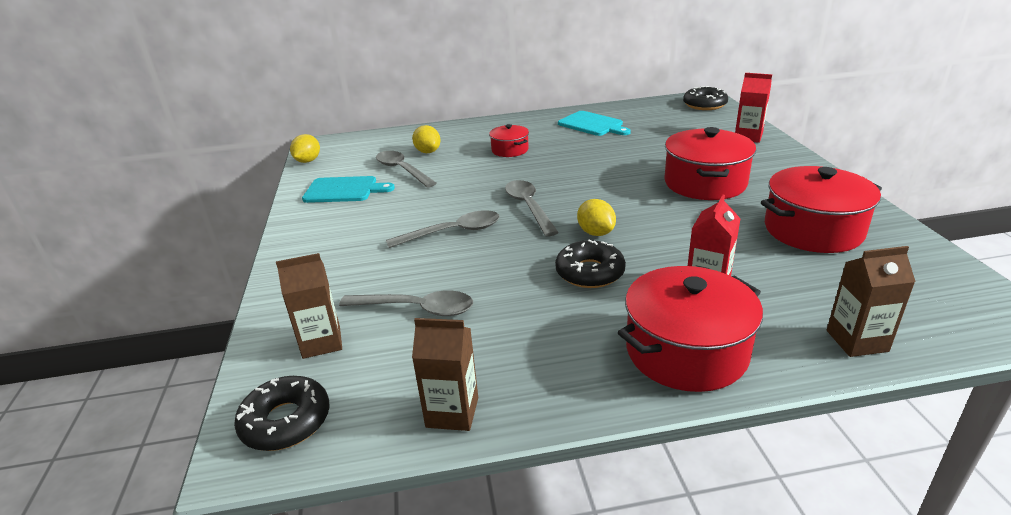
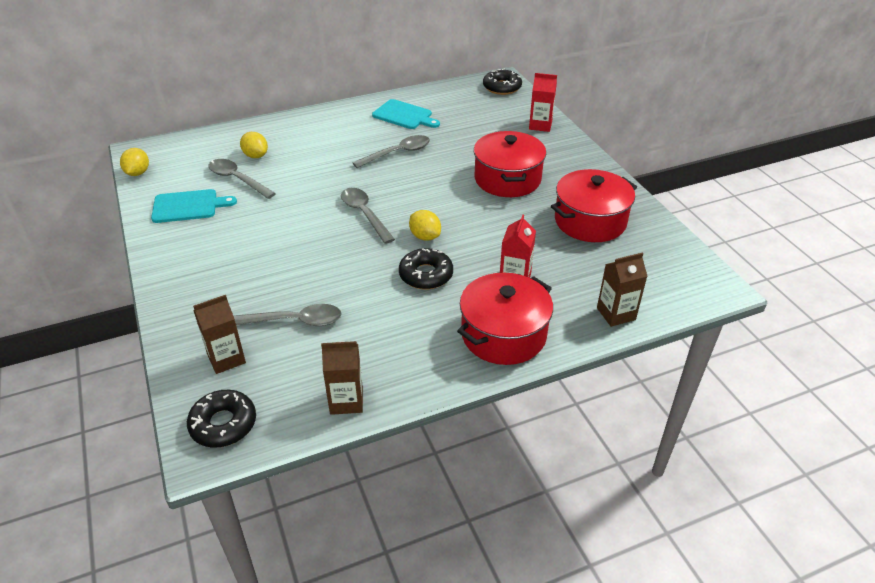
camera: 15 degrees left, 10 degrees up
grey spoon [386,210,500,248] -> grey spoon moved to [353,135,430,168]
red pot [489,124,529,157] -> none

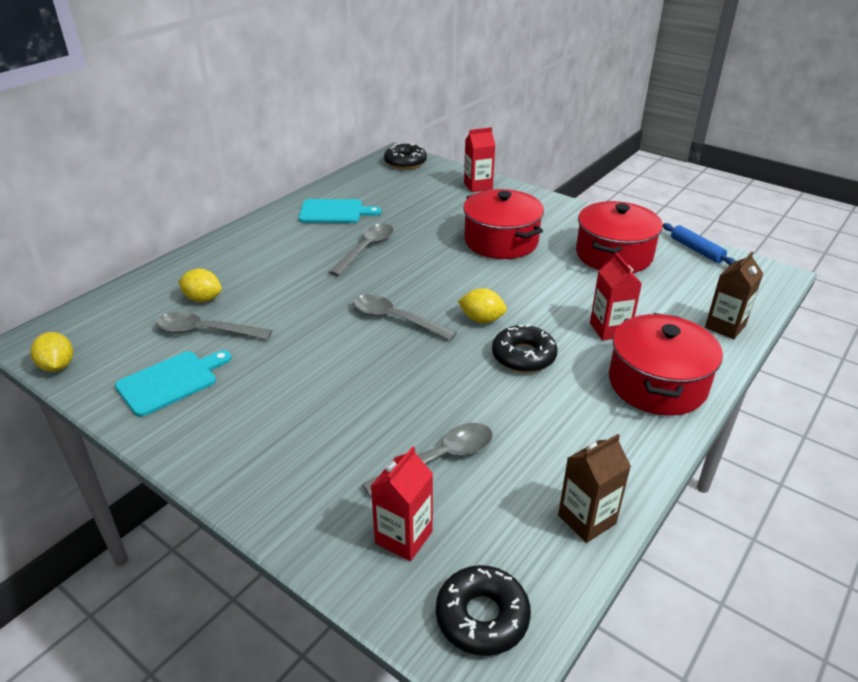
camera: 30 degrees left, 5 degrees down
brown carton [193,295,246,374] -> red carton [371,446,433,561]
none -> blue rolling pin [663,223,736,265]

